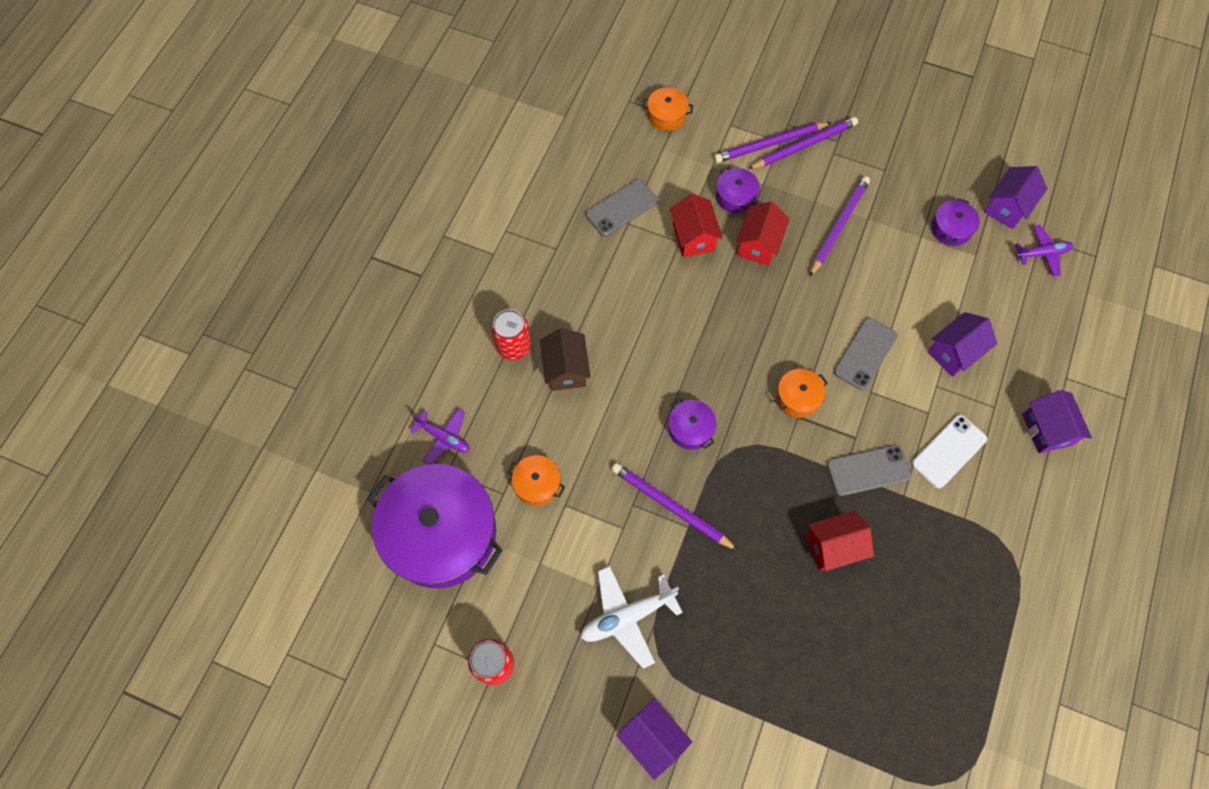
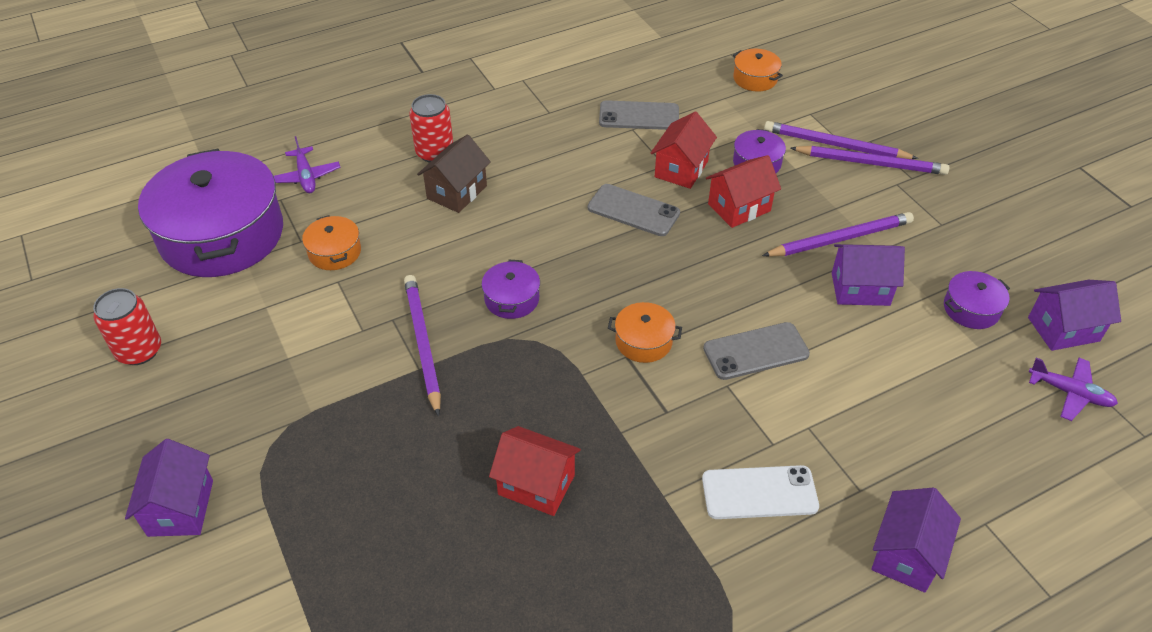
camera: 40 degrees right, 20 degrees down
white plane [580,566,683,669] -> none
grey phone [827,445,911,496] -> grey phone moved to [588,184,680,236]
purple house [928,312,997,377] -> purple house moved to [832,244,905,306]

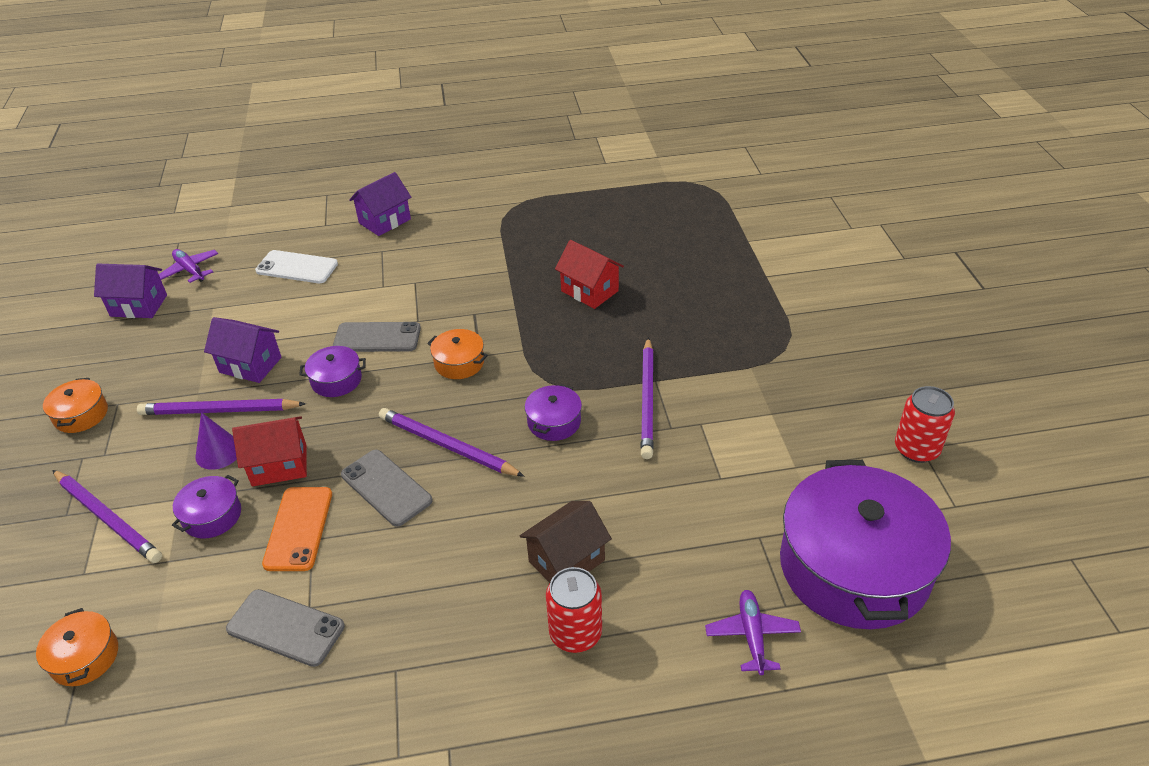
camera: 160 degrees left, 5 degrees down
purple house [125,439,213,537] -> none
orange pot [302,215,361,270] -> orange pot moved to [43,378,108,433]
red house [651,112,717,189] -> orange phone [262,487,332,571]
white phone [702,465,819,519] -> white phone moved to [255,250,338,283]
purple pencil [790,146,949,175] -> purple pencil moved to [379,408,525,477]
purple pot [944,271,1010,329] -> purple pot moved to [299,346,366,397]
none -> purple cone [195,412,237,470]

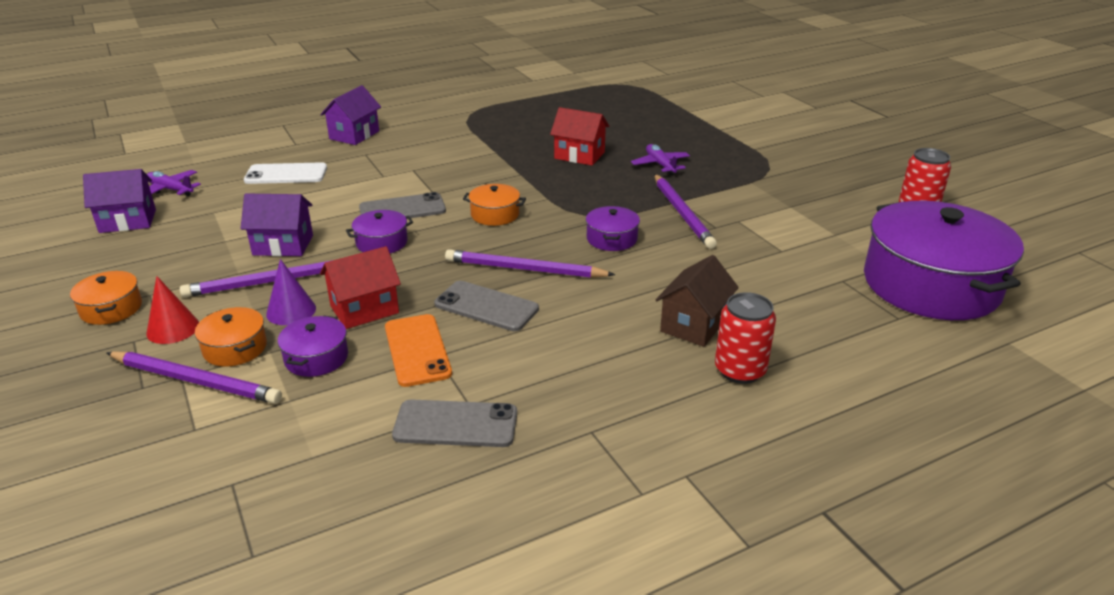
camera: 20 degrees left, 10 degrees down
orange pot [36,608,118,686] -> orange pot moved to [195,307,267,367]
purple plane [705,590,801,675] -> purple plane moved to [631,144,690,175]
none -> red cone [147,276,199,344]

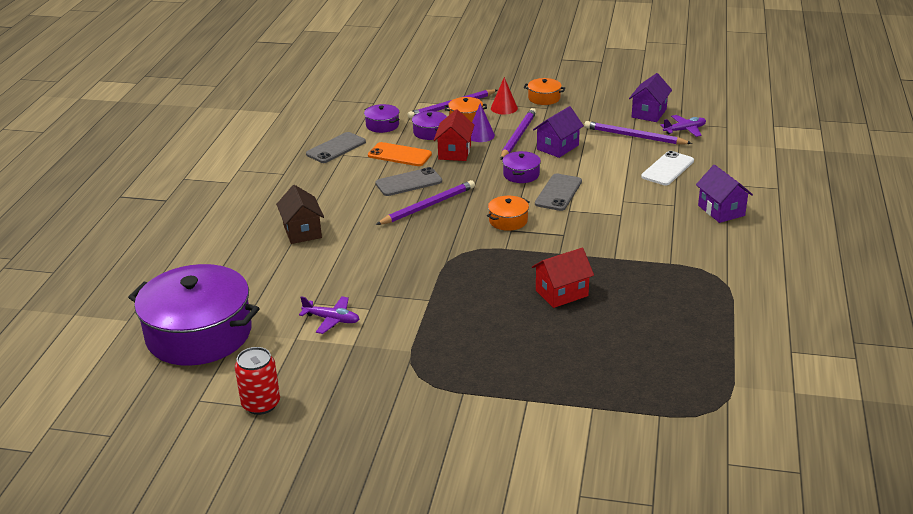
camera: 130 degrees right, 0 degrees up
purple pot [586,206,640,251] -> purple pot moved to [364,104,399,133]
purple plane [631,144,690,175] -> purple plane moved to [299,296,359,334]
purple pencil [654,174,717,249] -> purple pencil moved to [584,121,692,145]
red can [715,292,776,384] -> none

